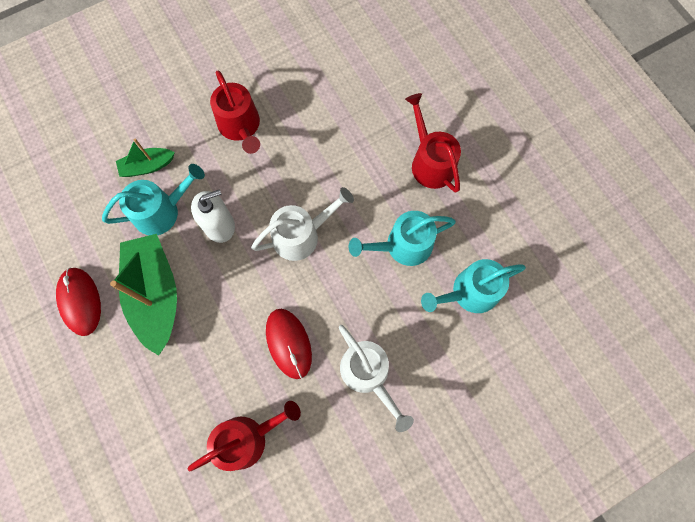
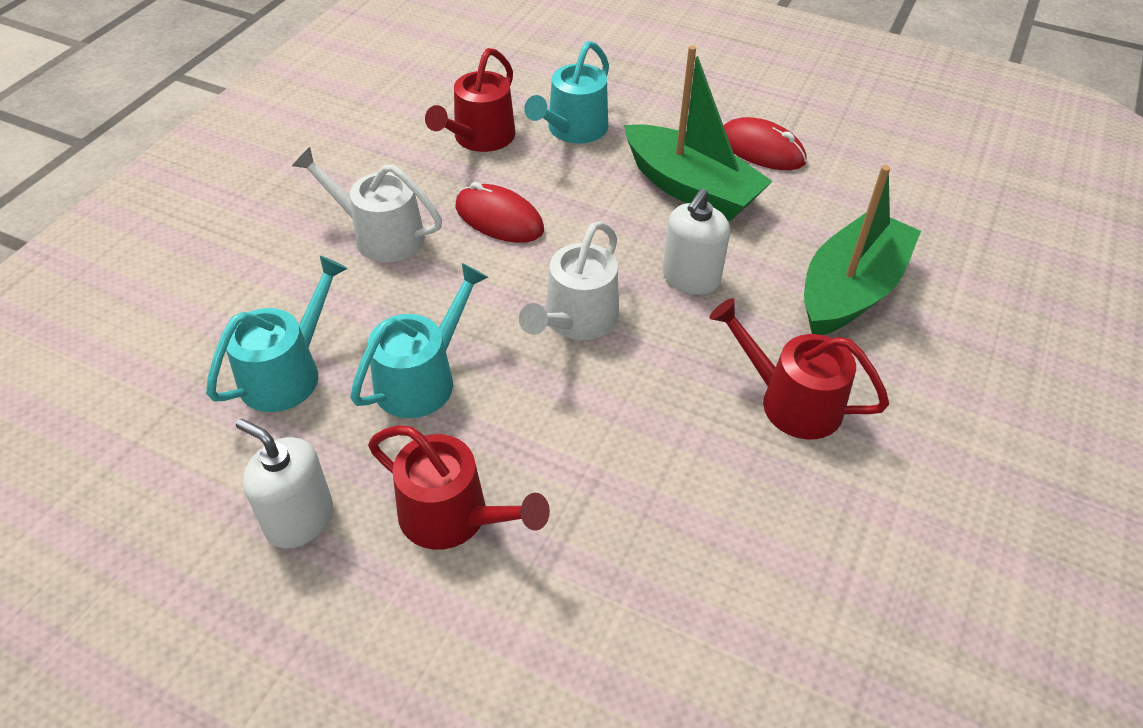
camera: 145 degrees right, 25 degrees down
turquoise watering can [102,164,205,235] -> turquoise watering can moved to [524,41,609,143]
green boat [116,139,175,177] -> green boat [804,165,921,335], size x1.94
none -> white soap dispenser [236,419,333,549]

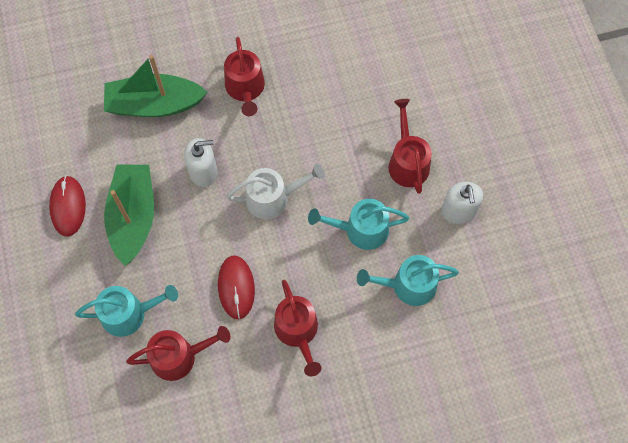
camera: 130 degrees left, 20 degrees up
white watering can [292,147,442,262] -> red watering can [274,279,321,376]

